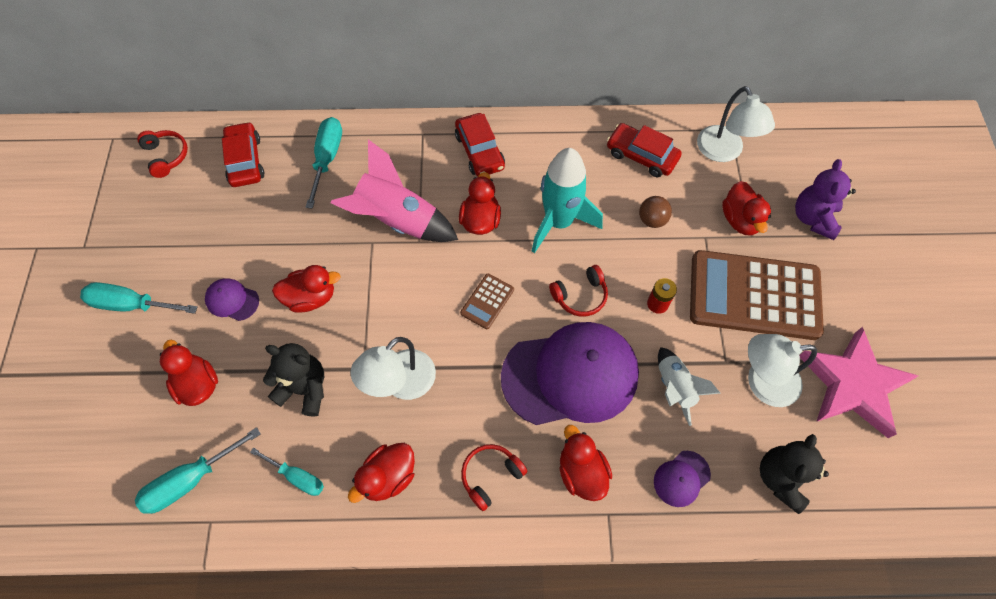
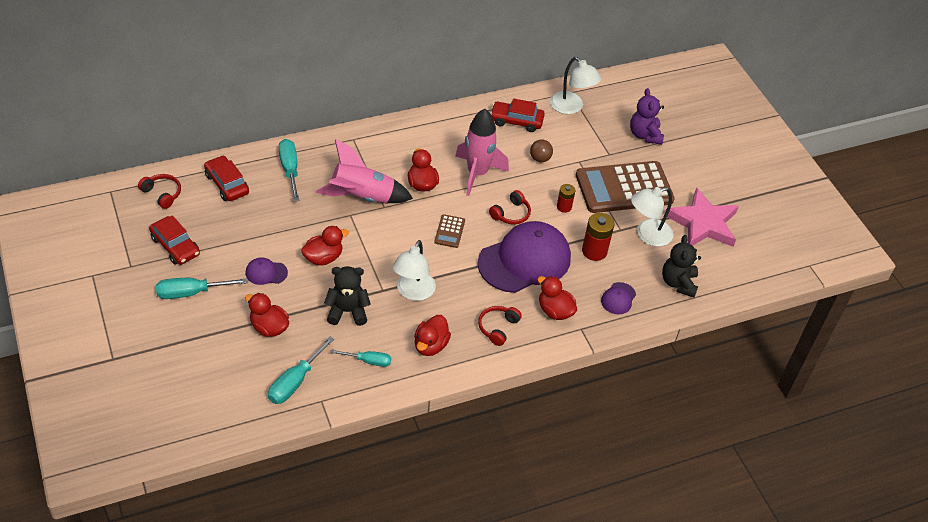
camera: 25 degrees left, 15 degrees down
red car [455,113,505,177] -> red car moved to [149,215,200,265]
turquoise rocket [532,148,603,253] -> pink rocket [455,109,509,196]
white rocket [658,347,721,426] -> red battery [582,213,615,261]
red duck [722,181,771,235] -> none

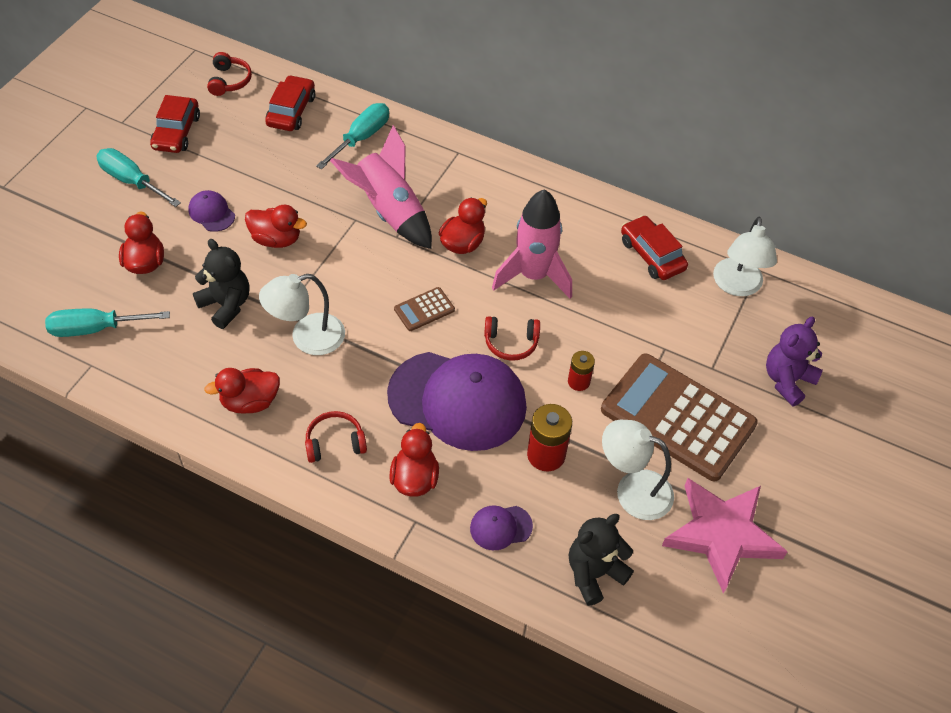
camera: 50 degrees right, 5 degrees up
turquoise screwdriver [331,350,391,367] -> none
brown ball [530,140,553,162] -> none

